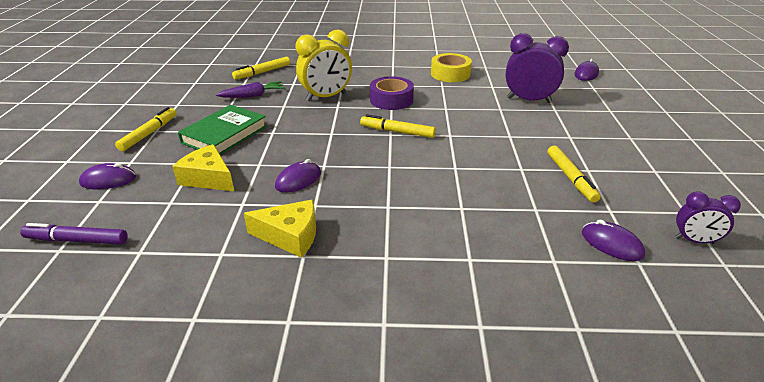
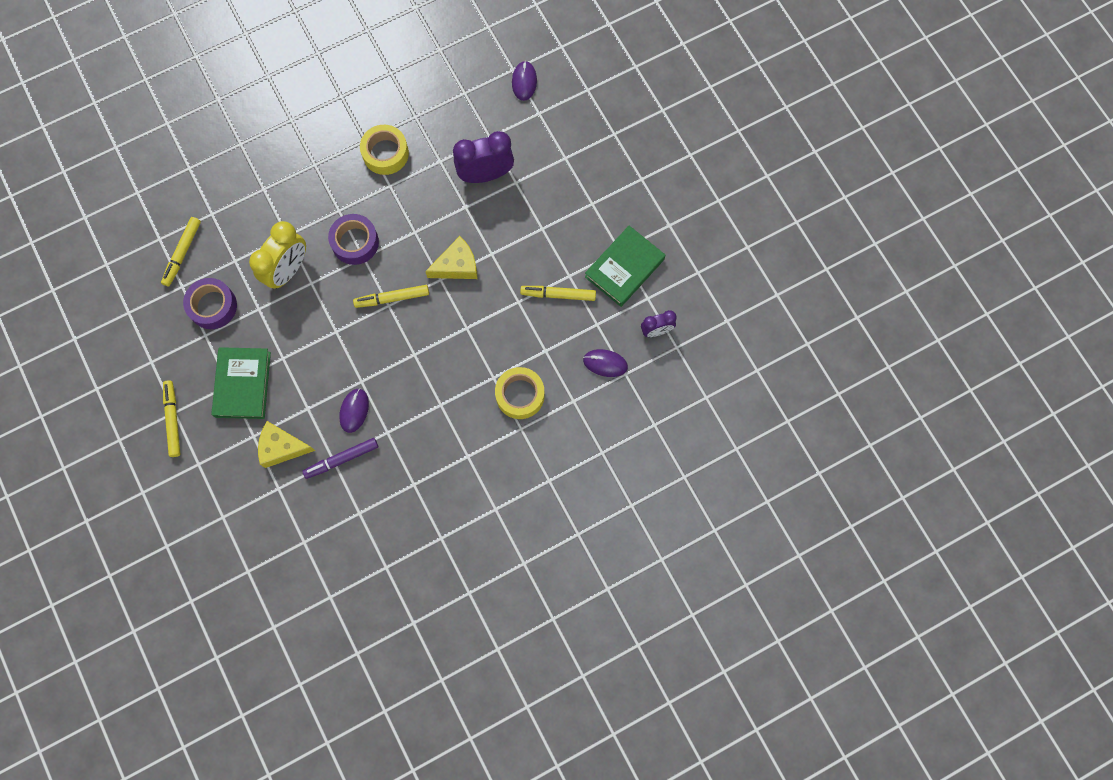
camera: 30 degrees left, 40 degrees up
purple marker [20,223,128,245] -> purple marker moved to [303,438,378,479]
purple mouse [79,163,136,189] -> none
purple carrot [216,81,285,98] -> purple tape [183,278,237,329]
yellow cheese [244,200,316,258] -> yellow cheese moved to [425,236,478,279]
yellow marker [548,146,600,203] -> yellow marker turned 135 degrees clockwise [520,286,596,301]
none -> yellow tape [495,367,545,419]
none -> green book [585,226,665,307]

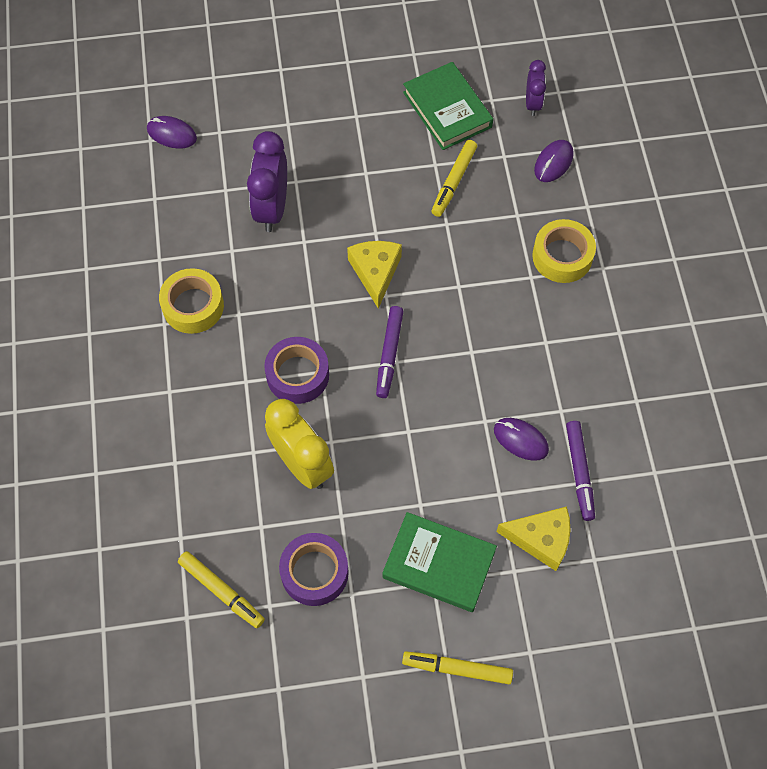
camera: 70 degrees left, 10 degrees down
yellow cheese [258,421,315,468] -> yellow cheese turned 105 degrees counterclockwise [496,506,570,571]
yellow marker [353,285,429,308] -> purple marker [376,306,403,398]

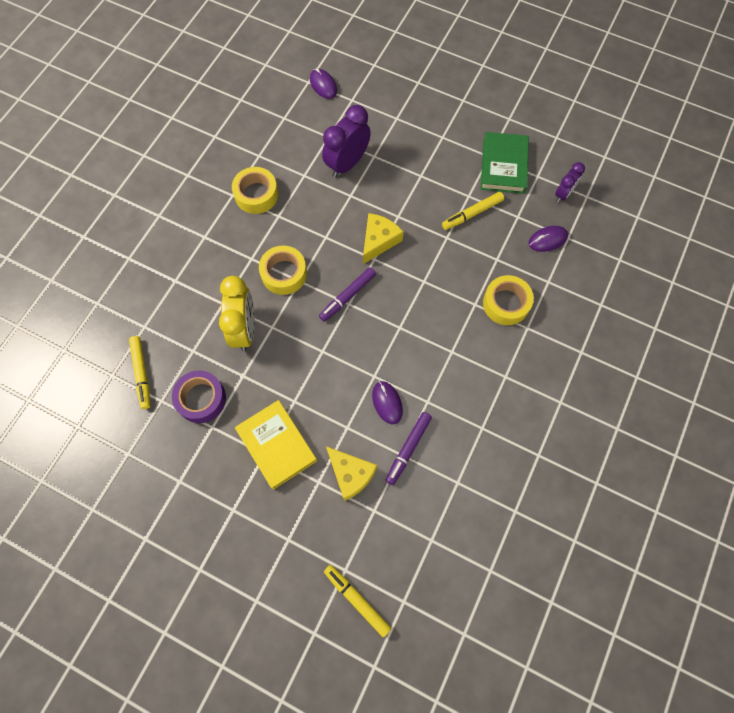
camera: 35 degrees right, 5 degrees up
purple tape [264,337,329,404] -> yellow tape [259,245,307,295]
green book [383,512,497,612] -> yellow book [235,400,317,489]
yellow marker [402,651,513,684] -> yellow marker moved to [324,565,391,637]

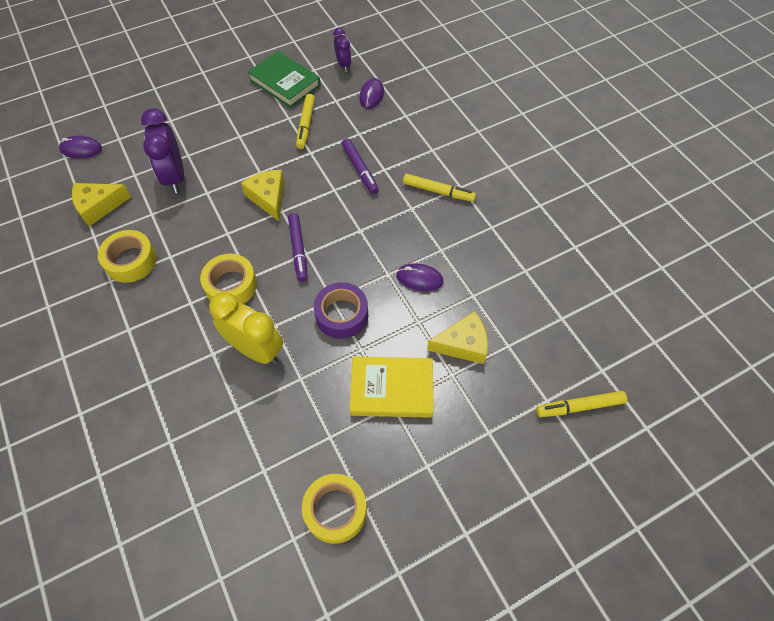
camera: 55 degrees left, 10 degrees down
yellow marker [129,336,151,409] -> yellow marker moved to [403,174,476,202]
purple tape [172,370,226,423] -> purple tape moved to [314,282,368,339]
purple marker [385,412,432,485] -> purple marker moved to [342,138,379,194]
yellow tape [483,275,534,325] -> yellow tape moved to [302,474,367,544]
none -> yellow cheese [72,183,131,226]

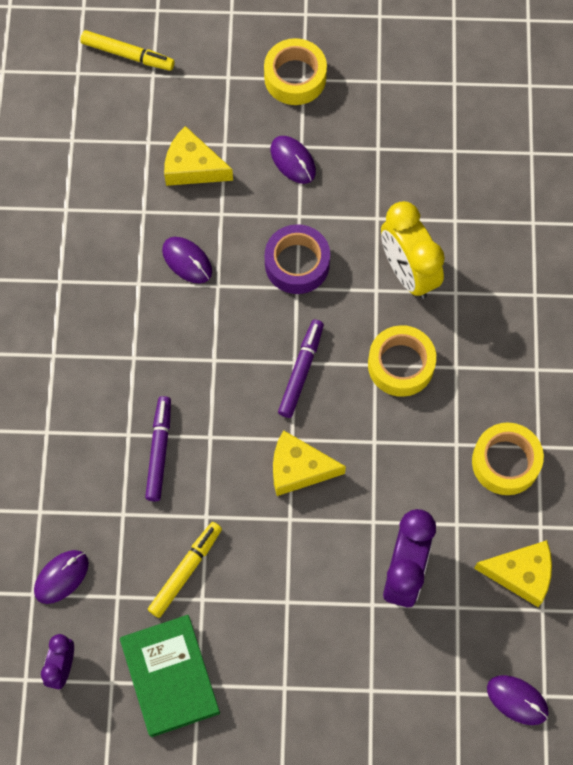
camera: 150 degrees left, 10 degrees up
yellow cheese [241,170,285,221] -> yellow cheese turned 90 degrees clockwise [273,430,346,496]
yellow tape [302,474,367,544] -> yellow tape moved to [264,38,327,105]
yellow book [350,356,434,418] -> purple mouse [271,136,316,184]
yellow marker [403,174,476,202] -> none

